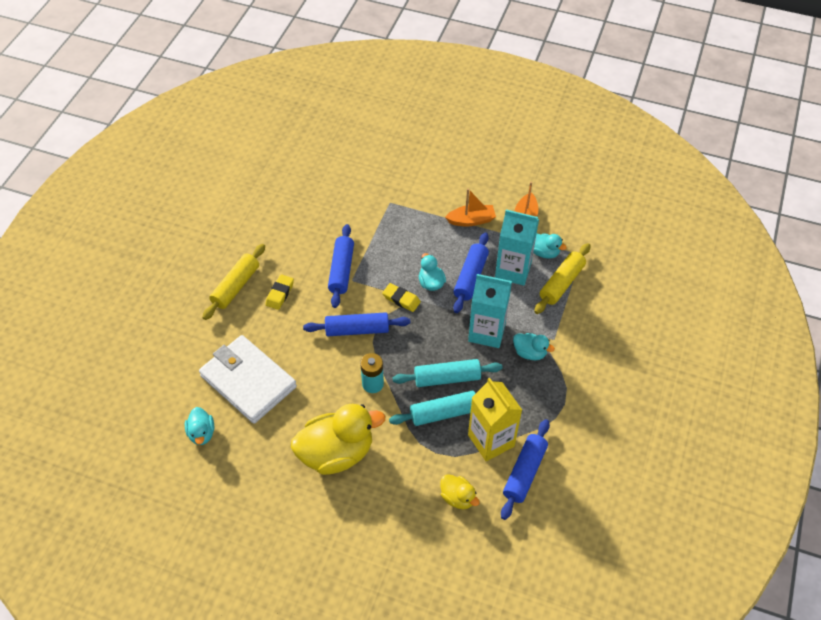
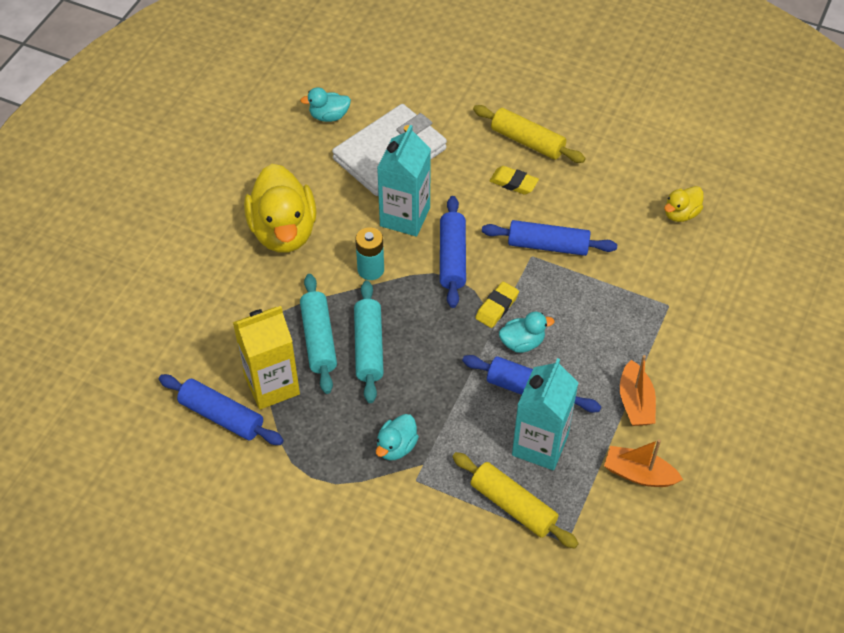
camera: 95 degrees right, 0 degrees up
yellow duck [440,474,480,509] -> yellow duck moved to [664,186,704,222]
turquoise carton [468,274,512,348] -> turquoise carton moved to [377,125,431,237]
turquoise duck [533,233,567,259] -> none

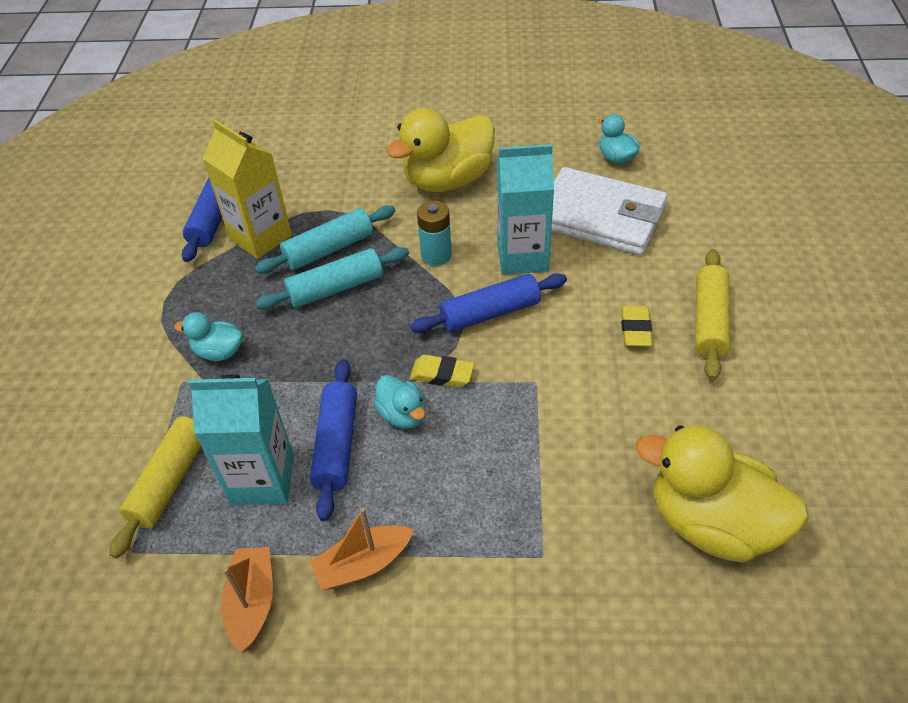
camera: 70 degrees right, 5 degrees down
blue rolling pin [482,220,618,256] -> none
yellow duck [664,186,704,222] -> yellow duck [636,425,808,563], size x2.07

